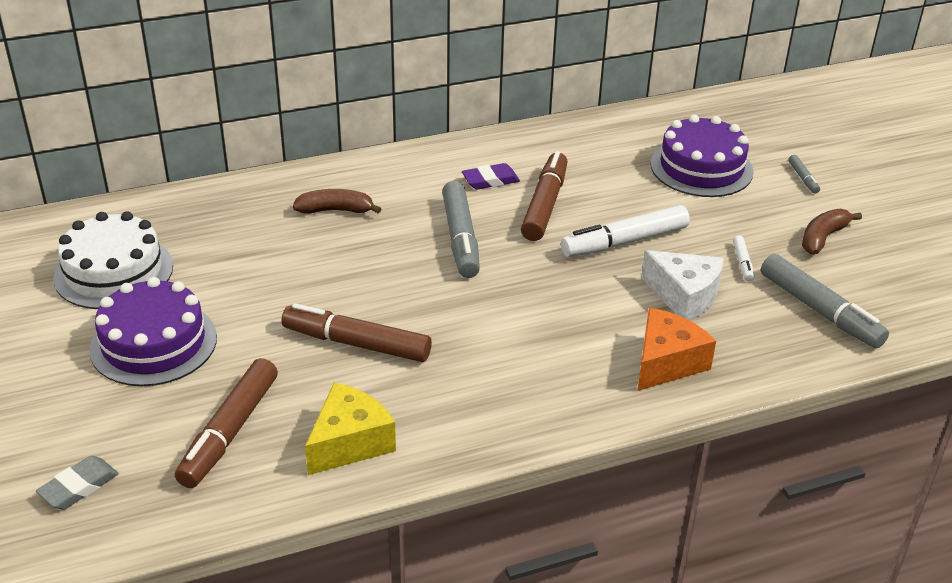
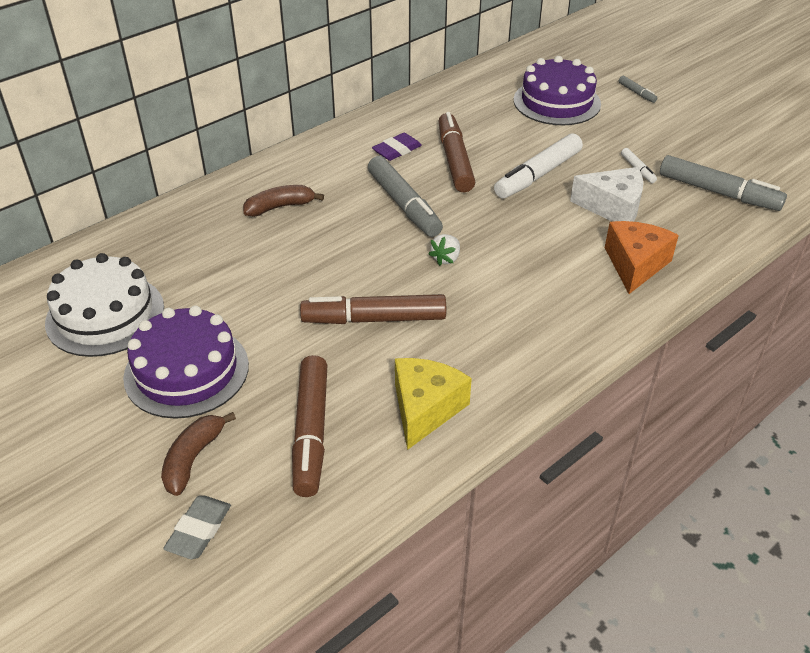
camera: 20 degrees left, 5 degrees up
brown banana [802,209,862,254] -> brown banana moved to [161,412,236,496]
none -> white strawberry [429,234,460,266]

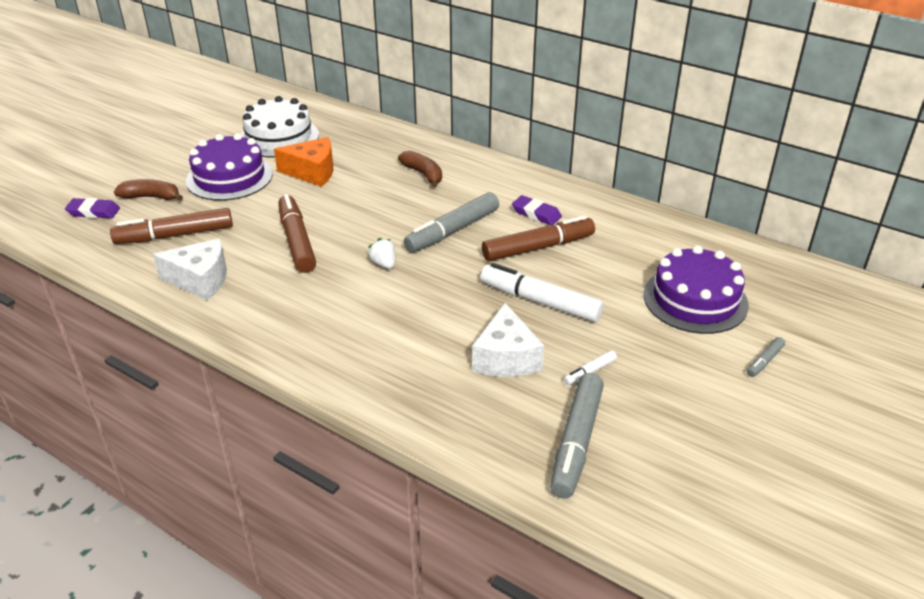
camera: 75 degrees right, 5 degrees down
grey eraser [163,496,231,559] -> purple eraser [65,198,120,218]
yellow cheese [395,358,472,450] -> white cheese [153,238,227,301]
white strawberry [429,234,460,266] -> white strawberry turned 45 degrees clockwise [368,238,396,269]
orange cheese [605,221,679,294] -> orange cheese moved to [274,137,333,187]

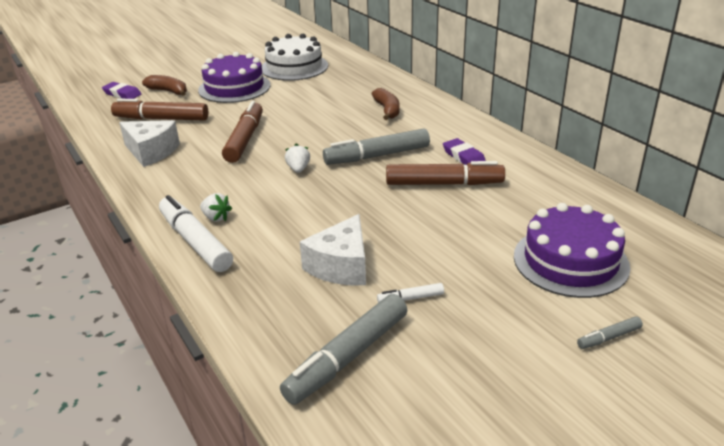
camera: 25 degrees right, 5 degrees down
orange cheese [274,137,333,187] -> none
white marker [481,263,604,322] -> white marker moved to [159,195,233,272]
none -> white strawberry [200,193,232,222]

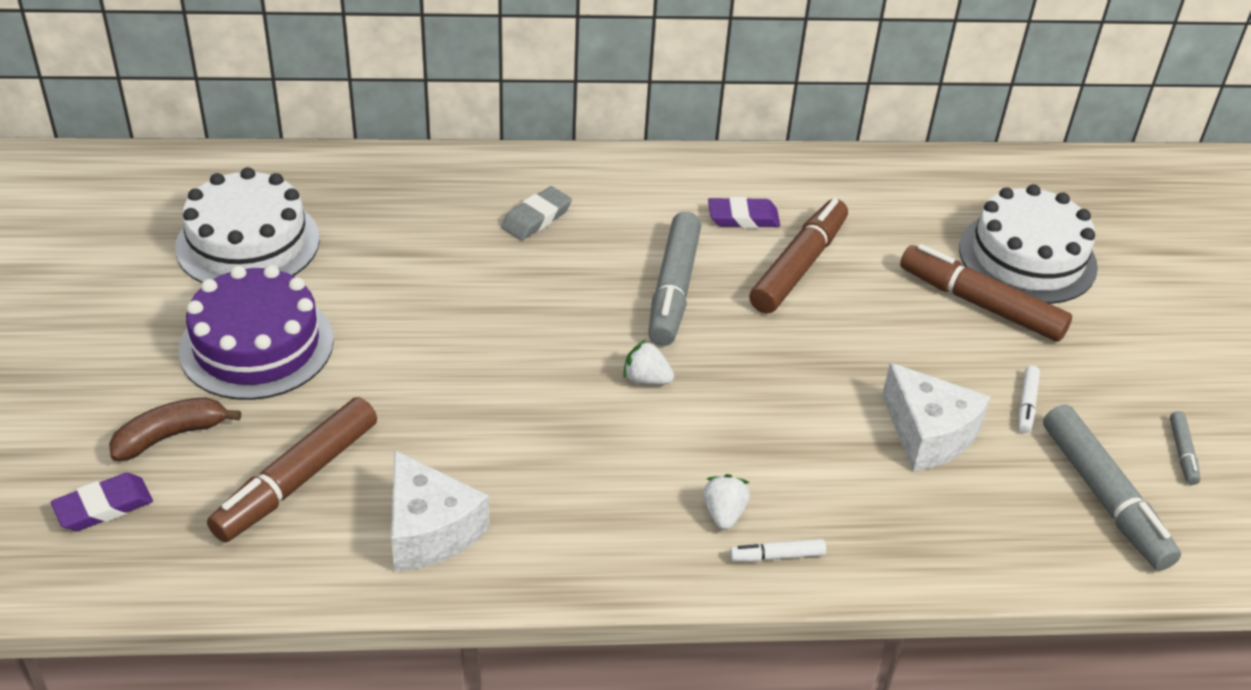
camera: 65 degrees left, 10 degrees up
white cheese [119,120,180,167] -> white cheese turned 90 degrees clockwise [391,450,489,572]
white marker [159,195,233,272] -> white marker [730,539,826,561], size x0.46
white strawberry [200,193,232,222] -> white strawberry turned 60 degrees counterclockwise [703,474,750,530]
brown marker [222,101,263,163] -> brown marker moved to [900,244,1072,342]
brown banana [372,88,400,120] -> grey eraser [501,186,572,240]
purple cake [514,203,630,298] -> white cake [959,184,1098,304]
grey marker [577,316,643,349] -> grey marker moved to [1170,411,1200,485]

